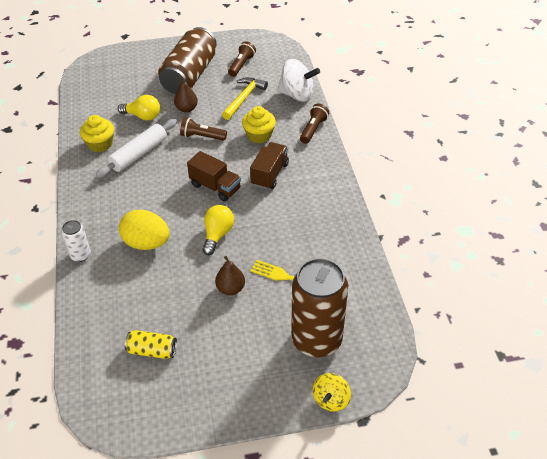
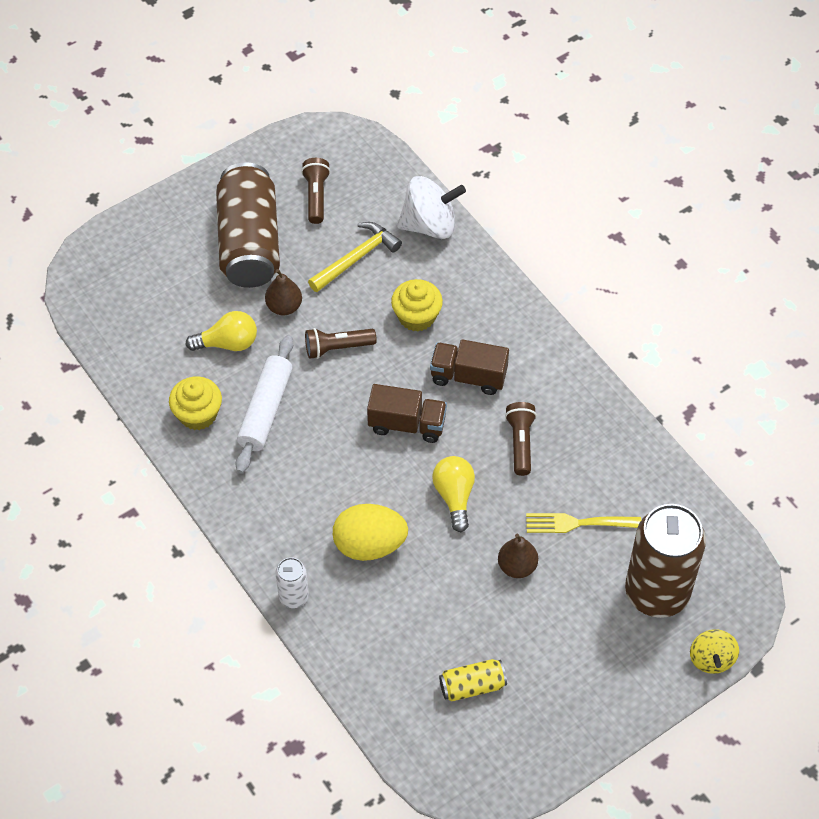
camera: 25 degrees left, 10 degrees up
yellow hammer [222,77,268,120] -> yellow hammer turned 45 degrees clockwise [308,222,402,292]
brown truck [250,142,289,190] -> brown truck turned 75 degrees counterclockwise [430,339,509,395]
brown flashlight [300,104,329,144] -> brown flashlight moved to [505,402,537,476]

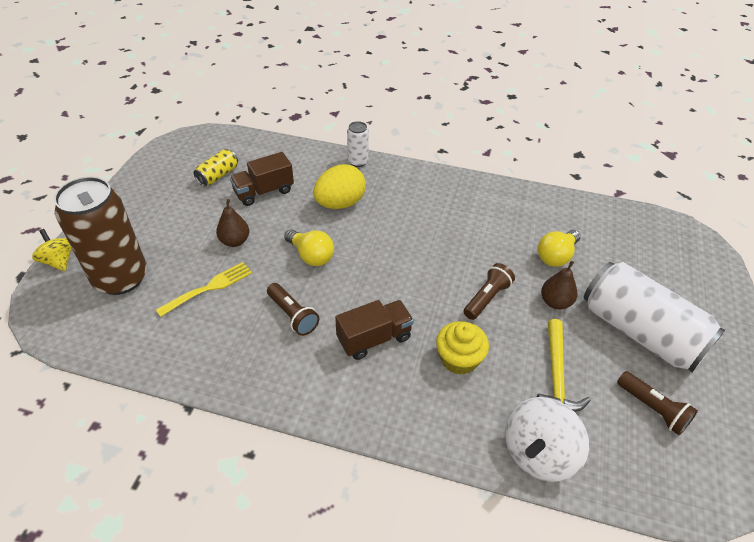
camera: 140 degrees right, 10 degrees down
yellow cupcake [169,376,222,430] -> none
brown can [216,162,280,288] -> white can [584,262,725,372]
white rolling pin [235,335,293,473] -> none
brown truck [367,384,447,443] -> brown truck moved to [230,152,294,206]

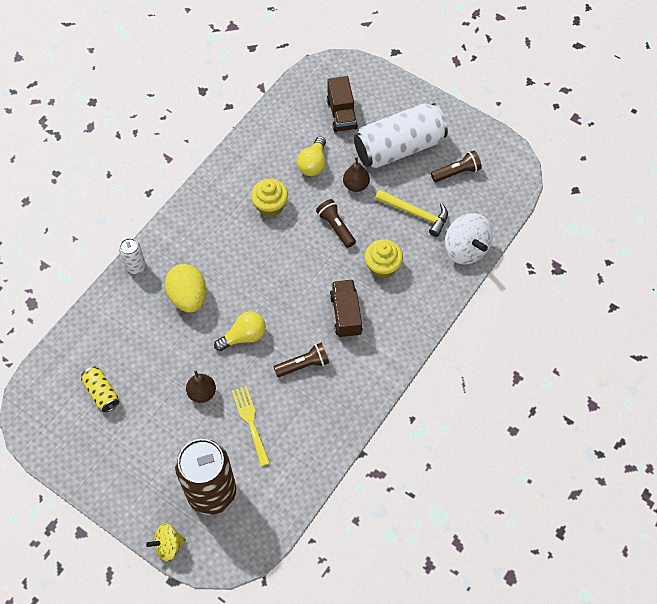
camera: 70 degrees left, 15 degrees up
brown truck [230,152,294,206] -> brown truck moved to [327,76,358,132]
yellow light bulb [538,230,581,267] -> yellow light bulb turned 45 degrees clockwise [297,136,326,176]
none -> yellow cupcake [251,179,288,217]

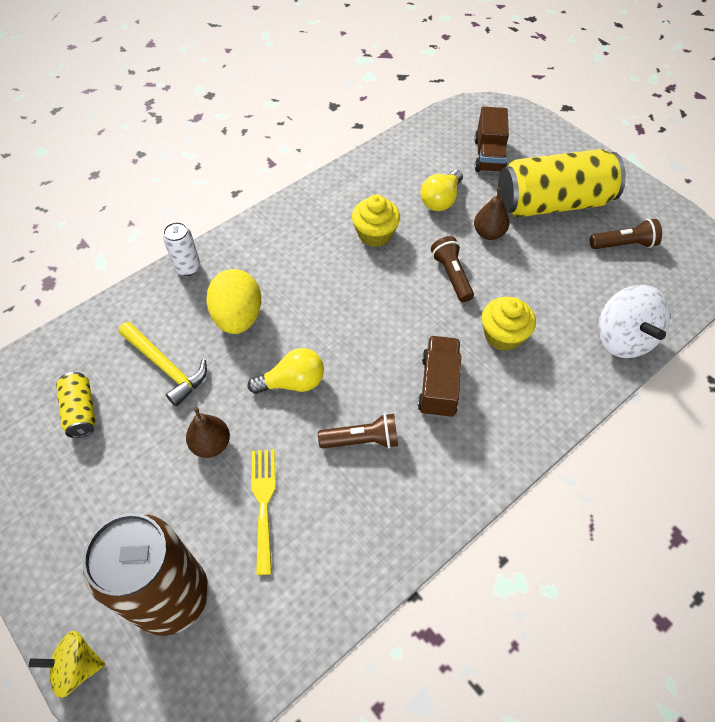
camera: 15 degrees right, 5 degrees down
white can [354,103,448,168] -> yellow can [498,149,626,217]
yellow hammer [375,190,448,237] -> yellow hammer moved to [119,322,207,406]

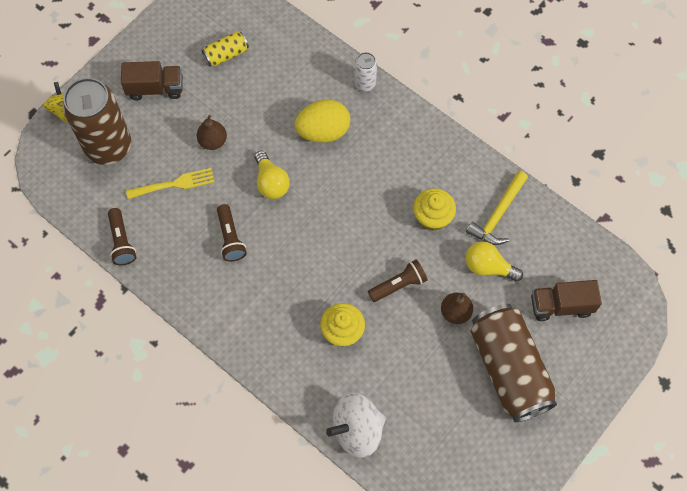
camera: 80 degrees right, 10 degrees up
yellow hammer [119,322,207,406] -> yellow hammer moved to [466,171,528,245]
brown truck [418,336,461,418] -> brown truck moved to [121,61,183,100]
yellow can [498,149,626,217] -> brown can [470,304,557,422]
brown flashlight [590,219,662,249] -> brown flashlight moved to [108,208,136,265]

